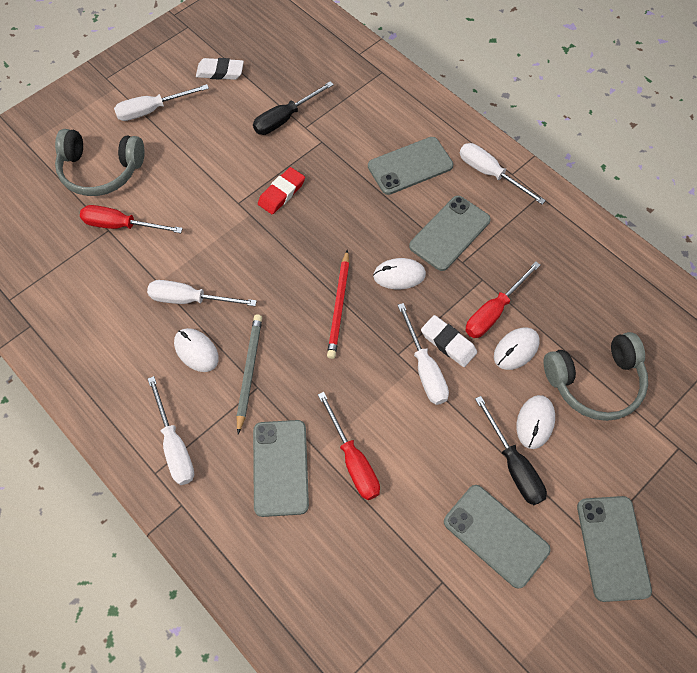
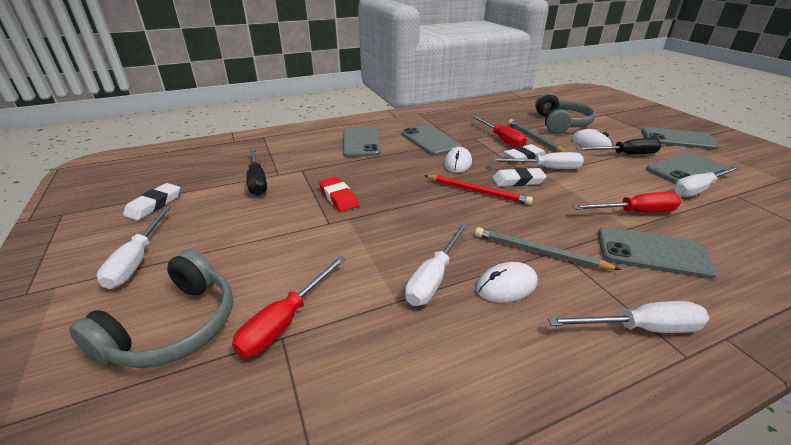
camera: 70 degrees left, 30 degrees down
white screwdriver [460,143,546,204] -> white screwdriver moved to [674,166,740,197]
white mouse [494,327,540,370] -> grey pencil [508,119,566,152]
none -> white eraser [492,168,547,186]

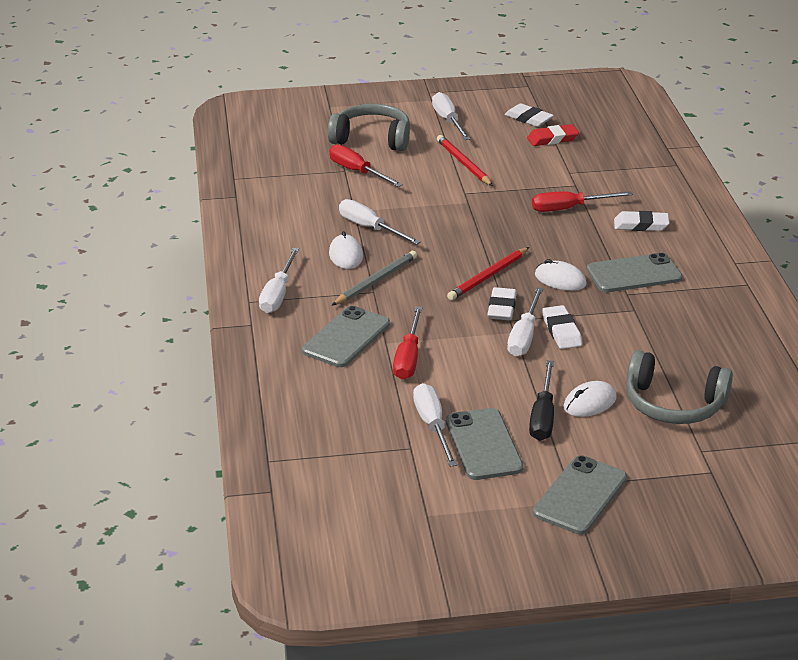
camera: 105 degrees right, 0 degrees up
grey headphones [69,249,233,368] -> grey headphones turned 150 degrees clockwise [328,104,410,151]
white screwdriver [97,206,171,289] -> white screwdriver turned 60 degrees clockwise [432,92,470,140]
black screwdriver [246,148,267,195] -> none
red eraser [319,177,359,212] -> red eraser moved to [527,124,579,146]
grey phone [343,127,381,157] -> white eraser [614,211,669,231]
red screwdriver [472,116,527,147] -> red screwdriver moved to [532,191,633,212]
grey pencil [508,119,566,152] -> none
none -> red pencil [437,135,493,186]

